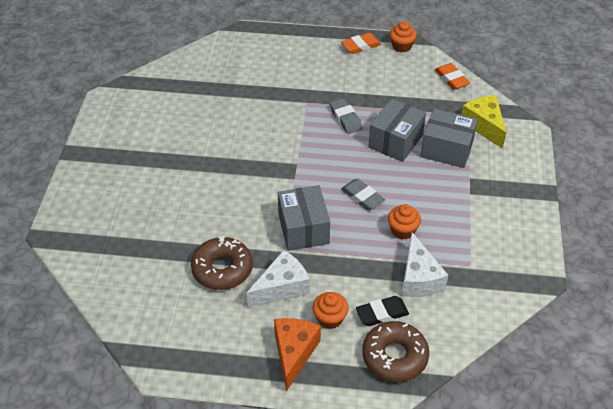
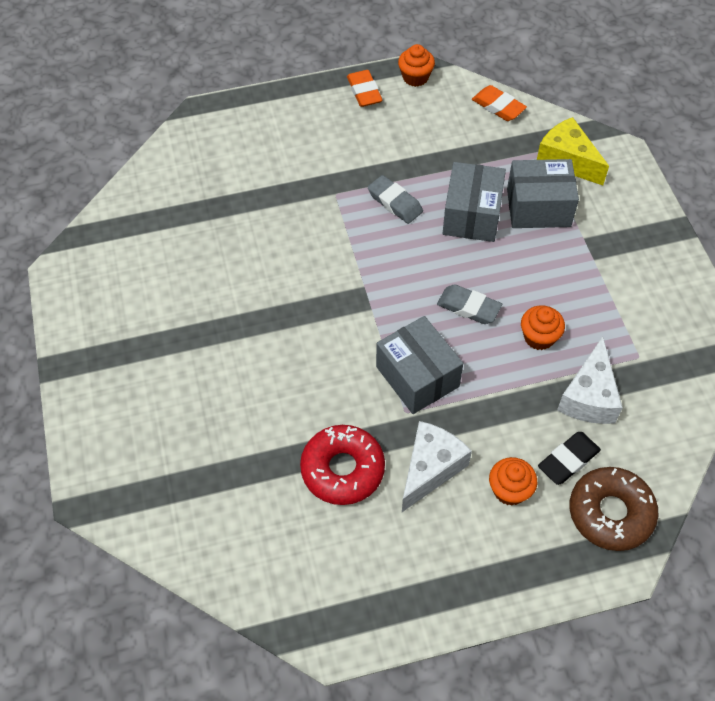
camera: 20 degrees left, 10 degrees up
brown donut [191,236,253,290] -> red donut [300,425,385,505]
orange cheese [274,318,321,392] -> none
orange eraser [341,33,381,54] -> orange eraser turned 60 degrees counterclockwise [347,70,382,107]
white cheese [402,232,448,297] -> white cheese turned 45 degrees clockwise [557,336,623,424]

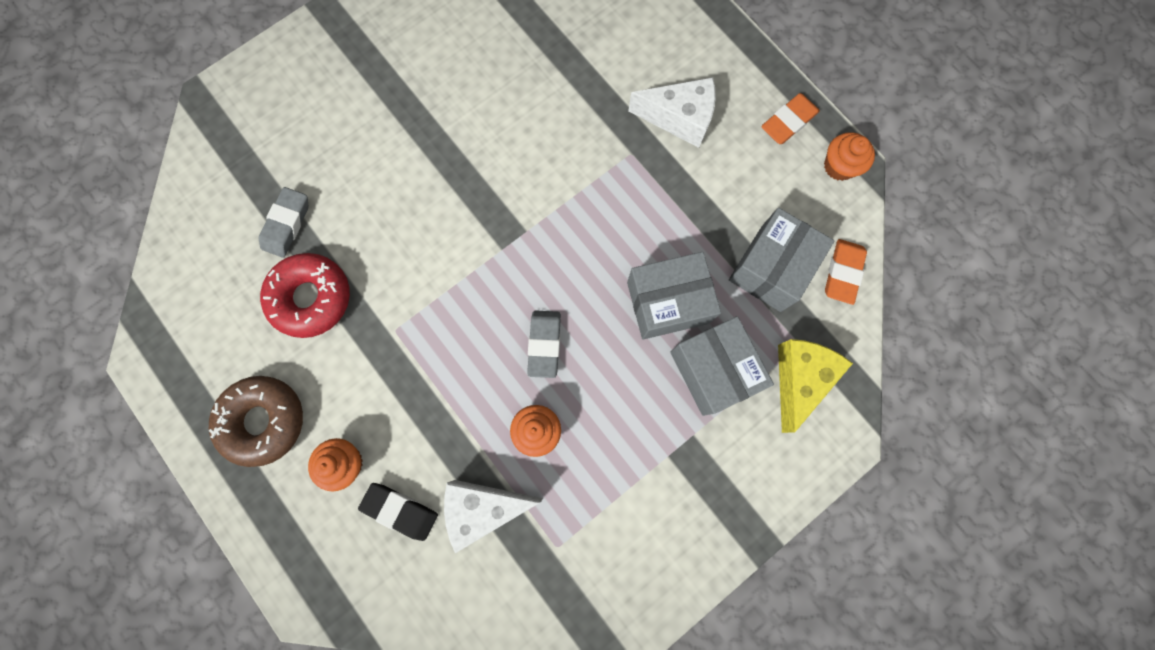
camera: 65 degrees right, 20 degrees up
grey eraser [368,175,423,224] -> grey eraser moved to [259,187,308,258]
grey box [376,316,463,414] -> grey box moved to [729,208,834,312]
white cheese [402,421,472,512] -> white cheese moved to [628,77,716,148]
brown donut [570,467,658,551] -> brown donut moved to [209,376,303,467]

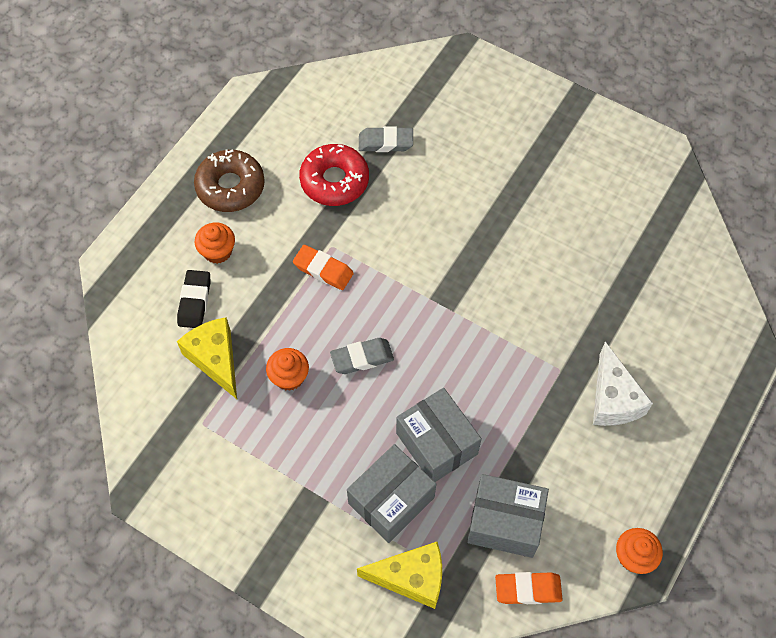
camera: 70 degrees right, 15 degrees down
white cheese [444,480,543,553] -> yellow cheese [177,317,237,399]
orange eraser [761,93,820,144] -> orange eraser moved to [293,245,354,290]

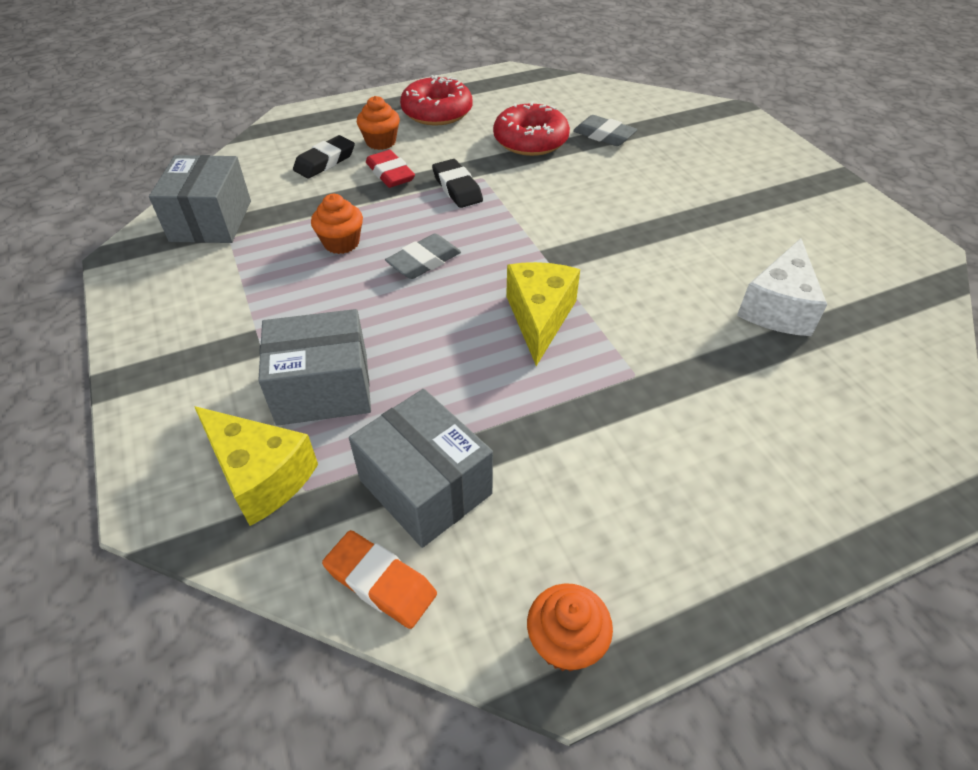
camera: 35 degrees right, 15 degrees down
yellow cheese [177,317,237,399] -> yellow cheese moved to [506,262,580,366]
brown donut [194,149,265,212] -> red donut [400,75,472,125]
orange eraser [293,245,354,290] -> black eraser [432,159,483,208]
grey eraser [330,338,394,374] -> grey eraser turned 60 degrees counterclockwise [385,234,461,279]
grey box [396,388,482,482] -> grey box moved to [149,155,251,243]
white cheese [593,342,653,426] -> white cheese moved to [737,238,827,336]
none -> red eraser [366,150,415,188]

